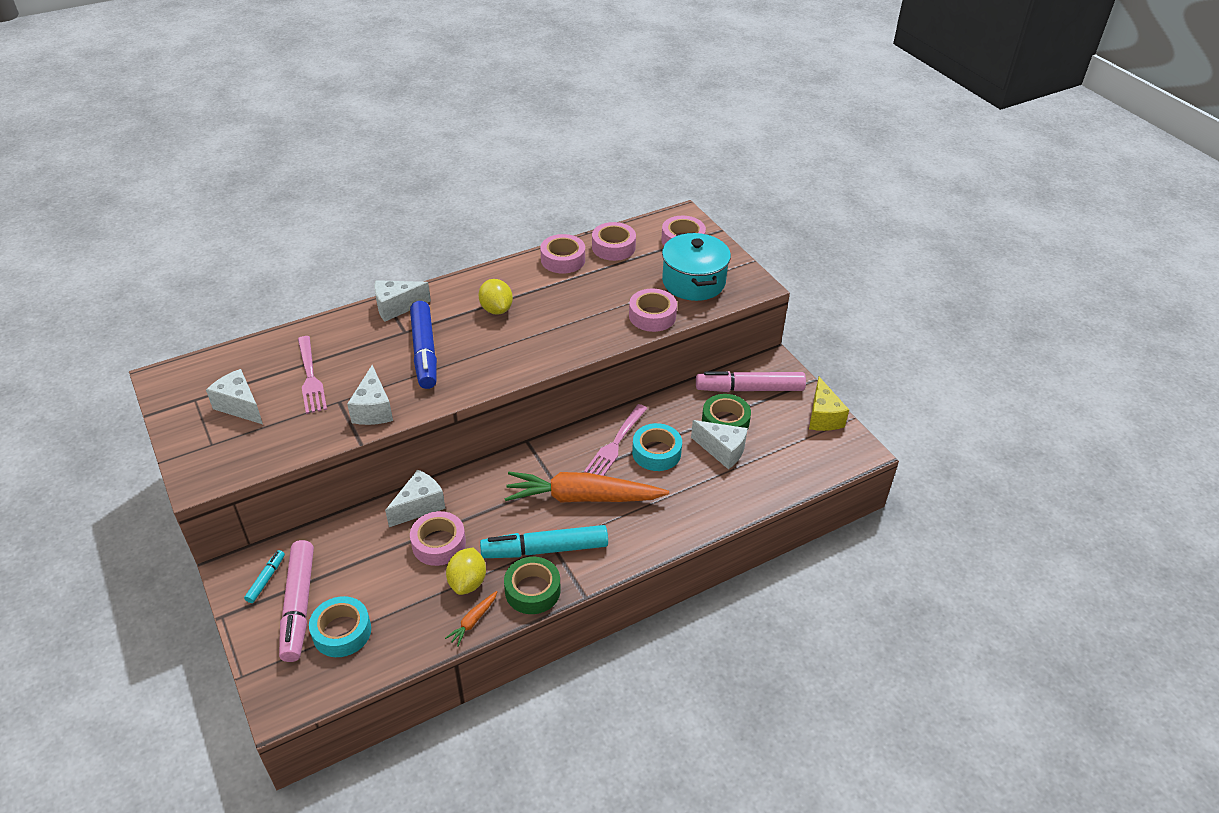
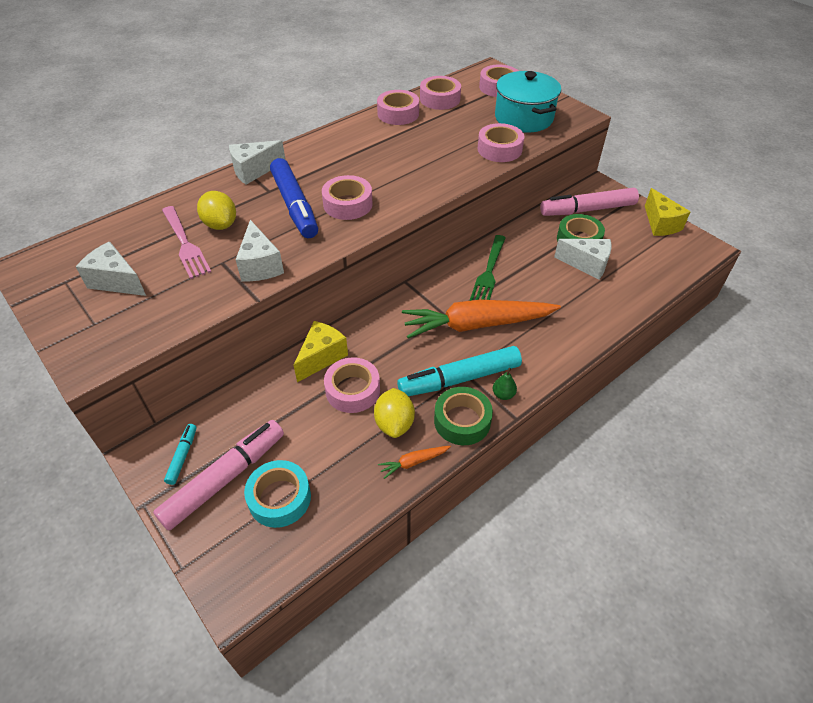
camera: 10 degrees left, 5 degrees up
pink marker [279,540,314,662] -> pink marker turned 120 degrees counterclockwise [153,420,284,530]
white cheese [385,470,445,527] -> yellow cheese [294,321,348,382]
orange carrot [445,591,497,647] -> orange carrot turned 45 degrees clockwise [378,446,451,479]
yellow lemon [479,279,513,315] -> yellow lemon moved to [197,191,236,230]
pink fork [584,404,648,476] -> green fork [469,235,506,301]
turquoise tape [632,423,682,471] -> none
none -> pink tape [322,175,373,220]
none -> green pear [493,368,517,400]

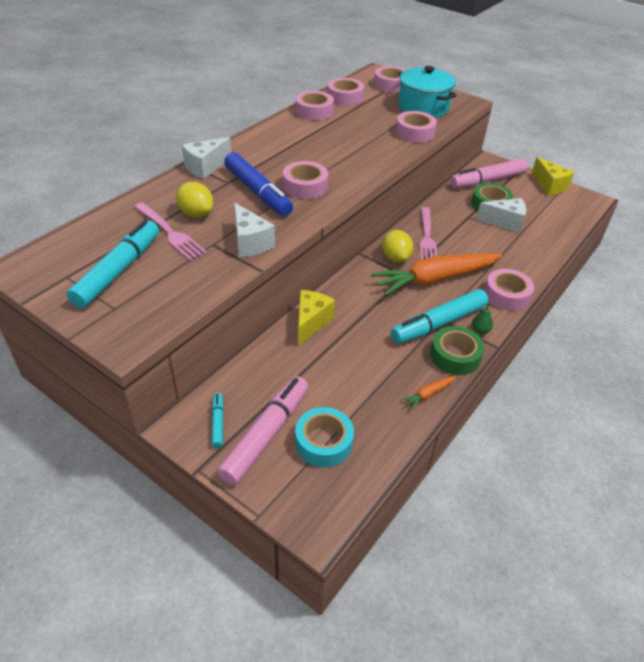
camera: 15 degrees left, 5 degrees down
white cheese [76,242,146,296] -> turquoise marker [67,220,159,308]
pink tape [324,357,380,413] -> pink tape moved to [484,269,534,311]
yellow lemon [374,388,415,438] -> yellow lemon moved to [382,230,413,263]
green fork [469,235,506,301] -> pink fork [420,207,437,260]

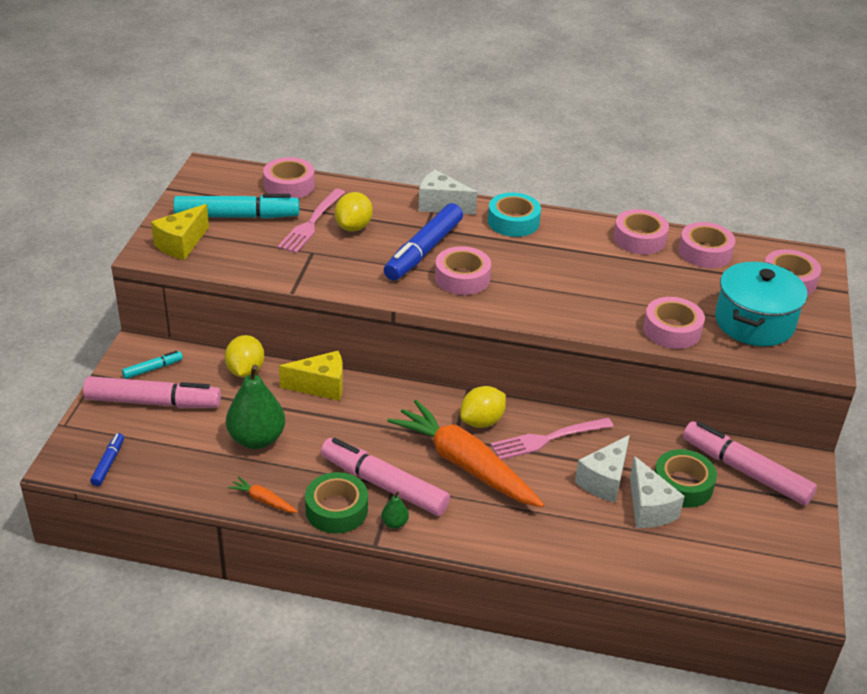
camera: 65 degrees right, 5 degrees down
white cheese [234,202,275,257] -> white cheese moved to [575,435,630,503]
turquoise tape [295,407,354,467] -> turquoise tape moved to [488,193,541,237]
turquoise marker [391,289,488,344] -> pink marker [321,438,450,516]
pink tape [484,269,534,311] -> pink tape moved to [263,157,315,198]
yellow cheese [531,157,574,195] -> yellow cheese moved to [151,204,209,260]
none -> blue marker [90,433,124,486]
none -> yellow lemon [225,335,264,377]
none -> green pear [226,365,285,449]

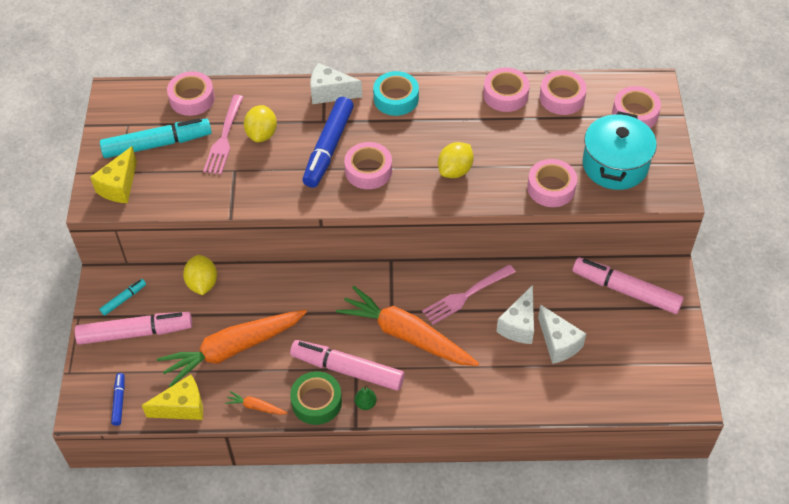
camera: 10 degrees left, 15 degrees up
green pear [226,365,285,449] -> orange carrot [157,310,307,387]
yellow cheese [279,351,343,401] -> yellow cheese moved to [142,375,203,420]
yellow lemon [460,386,506,428] -> yellow lemon moved to [438,142,474,178]
green tape [654,449,717,508] -> none

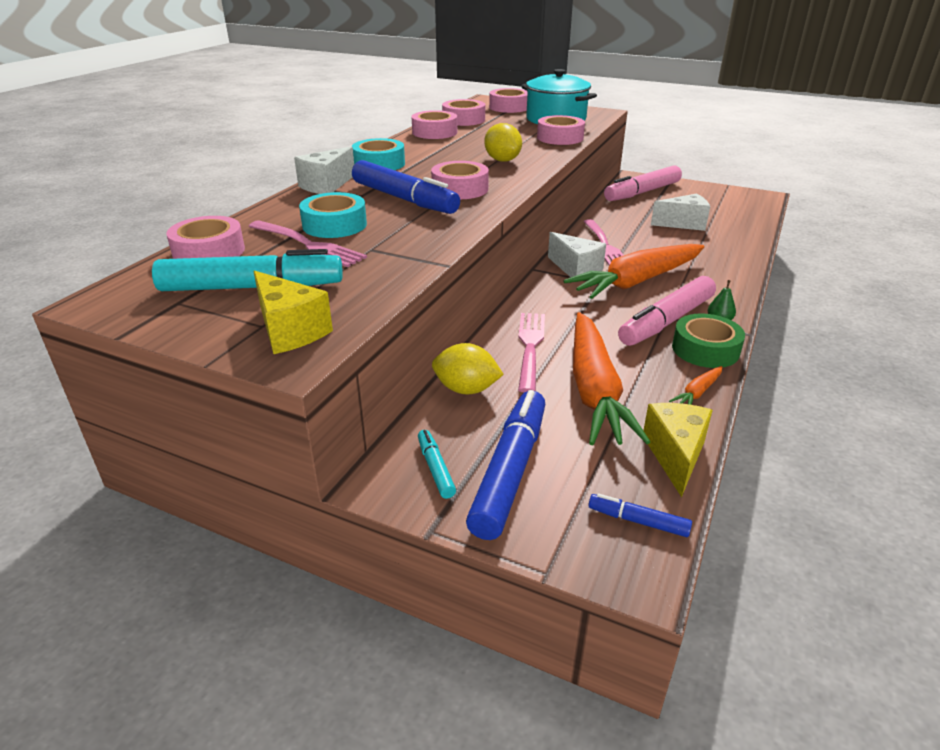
camera: 65 degrees left, 20 degrees down
pink marker [75,312,192,345] -> blue marker [466,390,545,540]
turquoise marker [100,118,212,158] -> turquoise marker turned 75 degrees clockwise [152,249,343,291]
yellow lemon [244,105,277,142] -> turquoise tape [299,192,367,238]
white cheese [496,285,534,344] -> white cheese moved to [548,232,606,277]
none -> pink fork [518,313,545,393]

